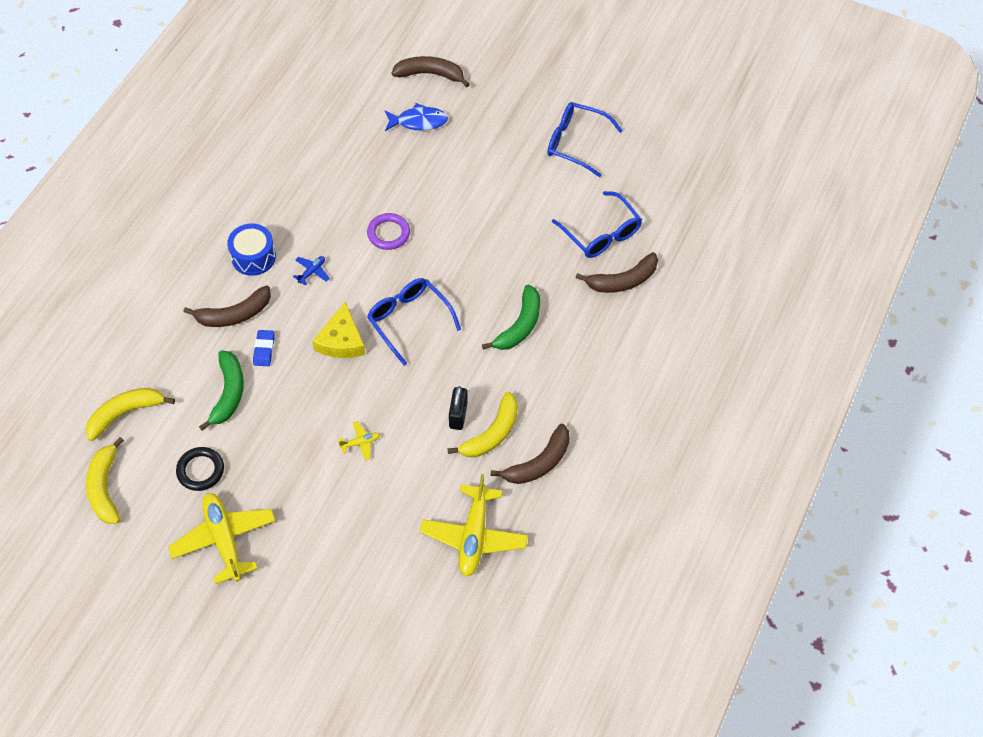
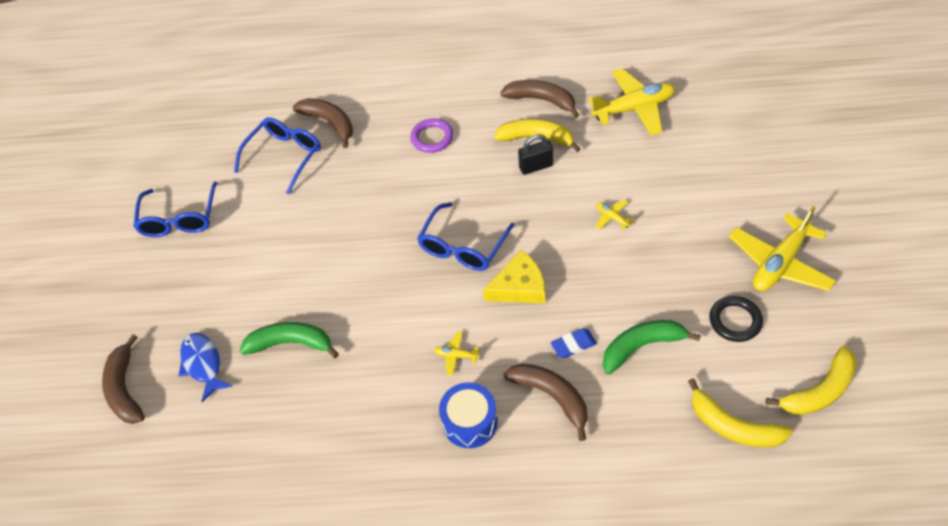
camera: 110 degrees left, 5 degrees down
blue plane [293,256,330,286] -> yellow plane [434,332,480,376]
purple ring [367,213,410,250] -> purple ring moved to [410,118,454,153]
green banana [482,285,540,350] -> green banana moved to [240,322,339,358]

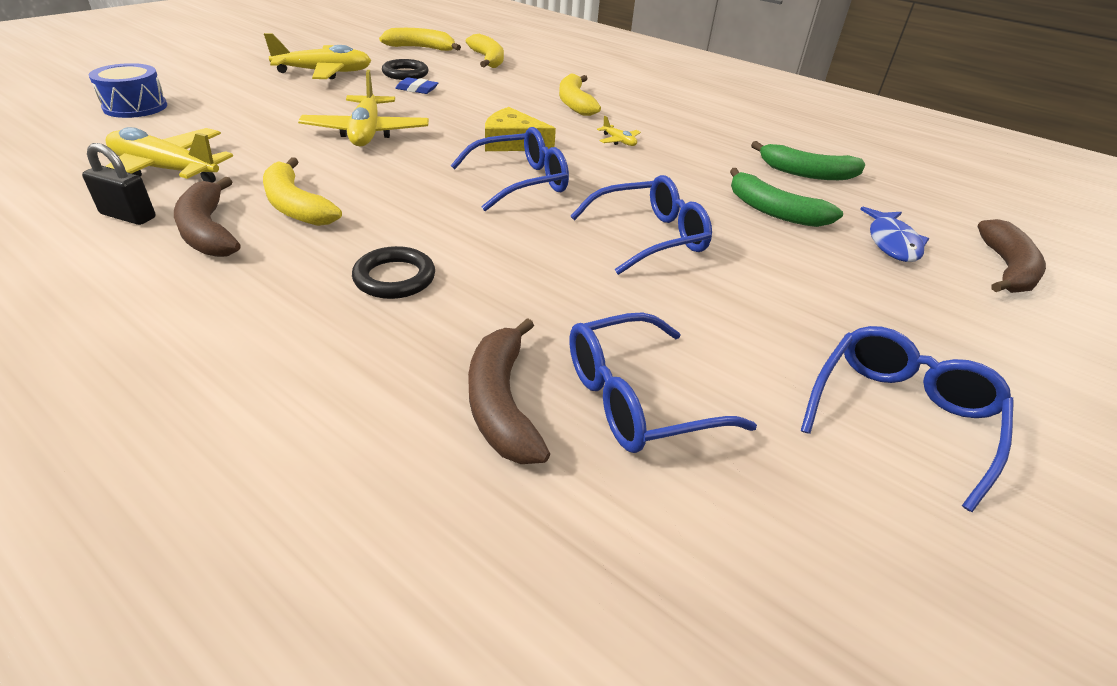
camera: 150 degrees left, 15 degrees down
purple ring [410,118,454,153] -> black ring [352,246,435,299]
blue drum [439,382,498,448] -> blue drum moved to [89,63,167,118]
brown banana [504,364,587,441] -> yellow banana [559,74,601,116]
black padlock [518,134,553,175] -> black padlock moved to [82,143,156,225]
blue eraser [551,328,597,358] -> blue eraser moved to [395,77,438,94]
yellow plane [595,200,634,230] -> yellow plane [298,70,429,146], size x2.30
green banana [603,320,701,375] -> green banana moved to [751,141,865,180]
none -> blue glasses [571,175,712,275]

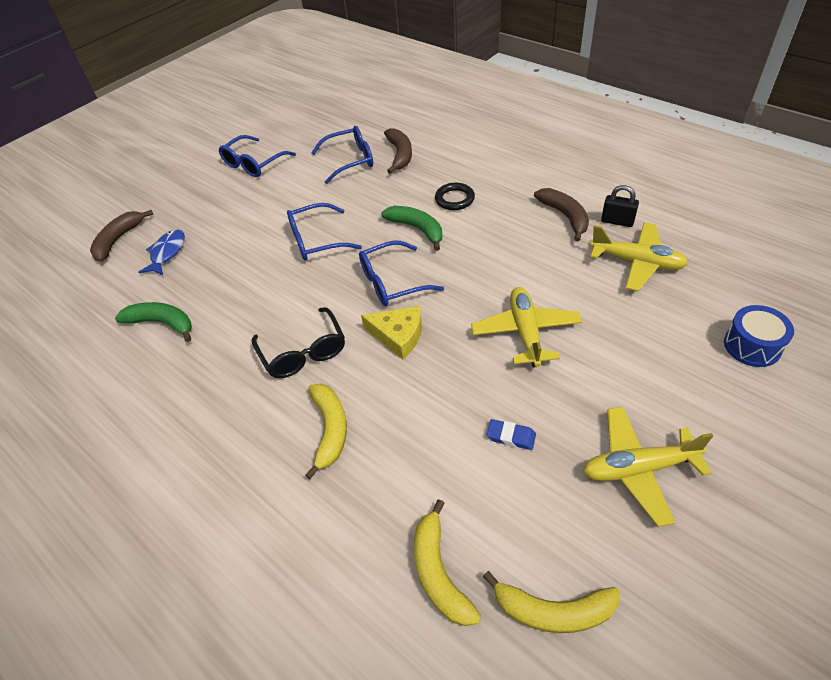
camera: 170 degrees left, 10 degrees up
yellow banana [263,157,342,226] -> none
black ring [382,59,429,80] -> none
yellow plane [597,116,641,146] -> black glasses [252,307,345,378]
green banana [730,168,843,227] -> green banana moved to [381,206,442,251]

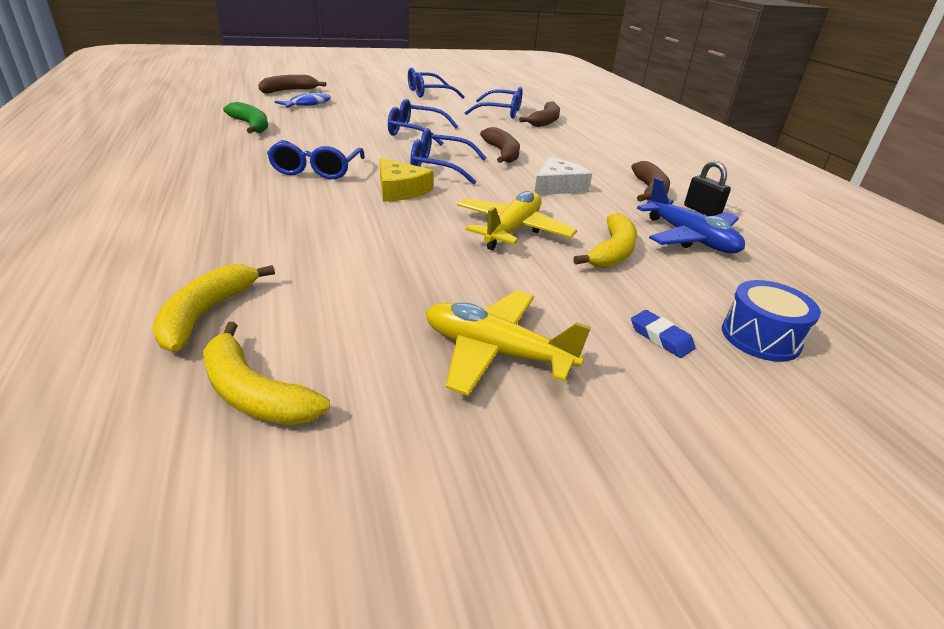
camera: 25 degrees right, 15 degrees down
black glasses [252,307,345,378] -> blue glasses [267,140,365,179]
yellow banana [305,384,347,479] -> yellow banana moved to [573,213,637,268]
green banana [381,206,442,251] -> brown banana [480,127,520,163]
black ring [435,183,475,210] -> none
blue eraser [486,419,536,450] -> blue eraser moved to [631,310,696,358]
yellow plane [590,222,689,291] -> blue plane [637,178,745,253]
none -> white cheese [535,157,592,195]

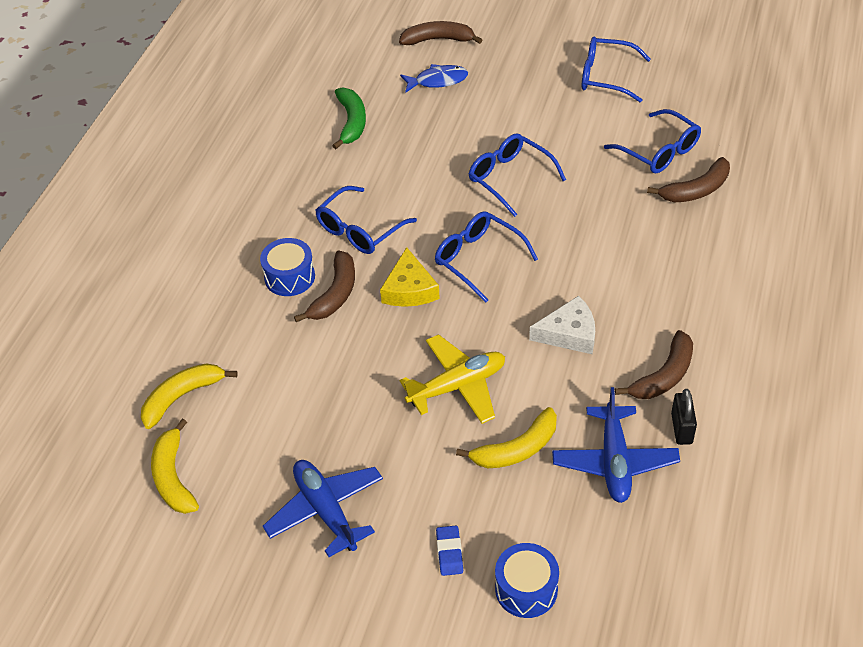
camera: 40 degrees right, 15 degrees up
yellow plane [426,290,591,396] -> blue plane [263,460,383,557]
brown banana [480,127,520,163] -> brown banana moved to [294,250,355,322]
none -> blue drum [260,238,315,296]

